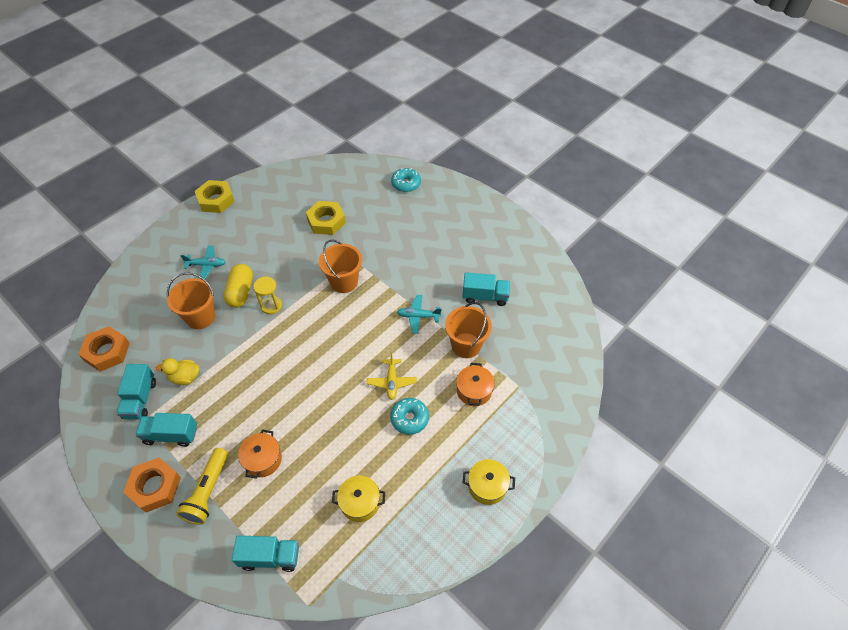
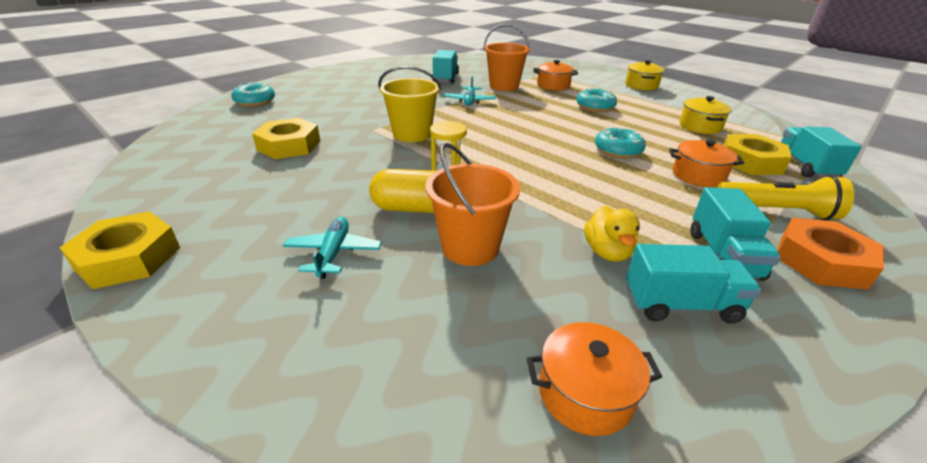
camera: 90 degrees left, 20 degrees down
orange nut [78,326,130,372] -> orange pot [527,322,662,436]
orange bucket [319,240,362,293] -> yellow bucket [378,66,441,142]
yellow plane [367,352,417,400] -> none
none -> turquoise donut [595,127,646,158]
none -> yellow nut [724,134,792,175]

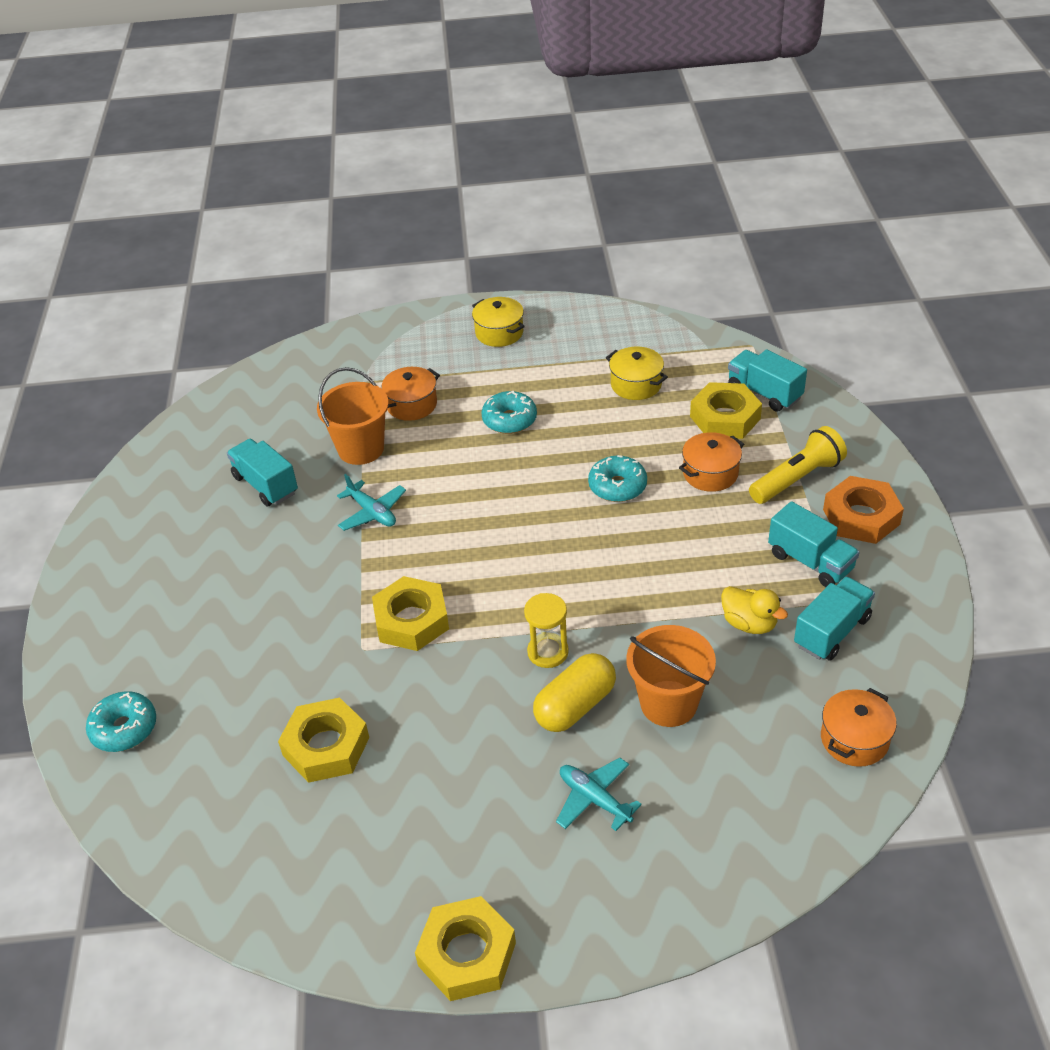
camera: 45 degrees left, 10 degrees up
yellow bucket [378,66,441,142] -> yellow nut [372,576,449,651]

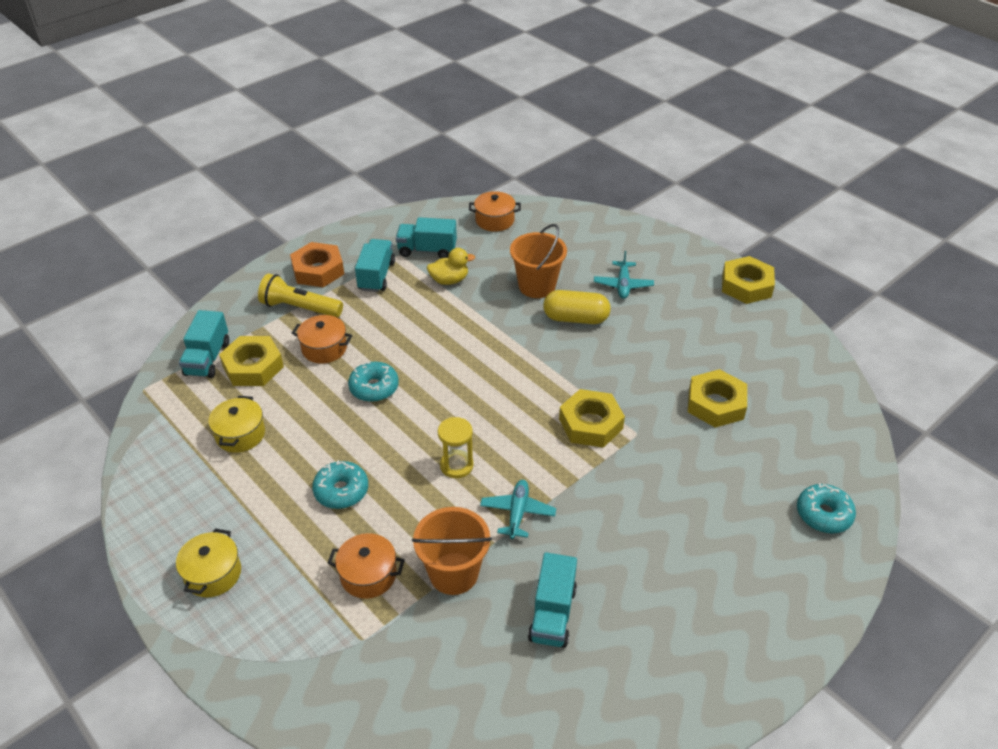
camera: 130 degrees left, 0 degrees up
yellow hourglass [524,593,569,668] -> yellow hourglass moved to [438,417,474,478]
yellow duck [721,586,788,634] -> yellow duck turned 75 degrees clockwise [427,248,475,285]

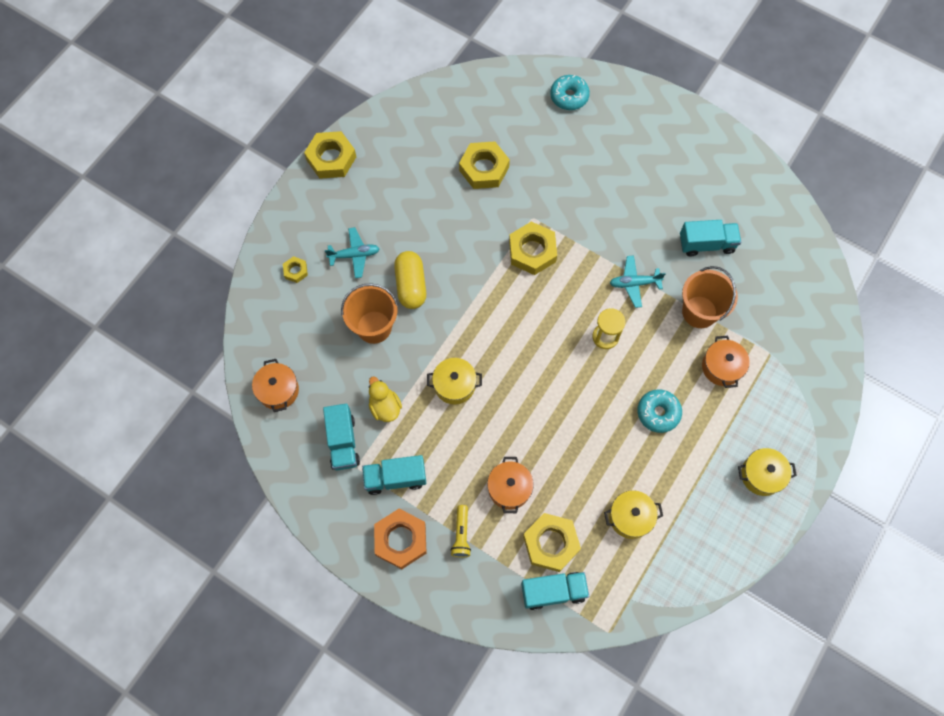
camera: 105 degrees left, 25 degrees up
yellow flashlight [258,273,343,317] -> yellow flashlight [450,505,471,557], size x0.61
turquoise donut [348,362,399,402] -> none
none -> yellow nut [283,256,308,283]
none -> yellow pot [427,358,482,404]

